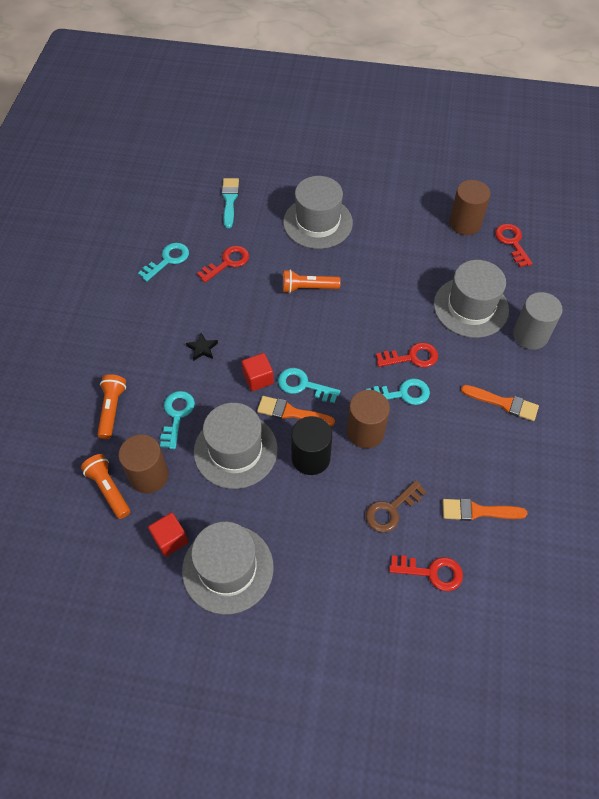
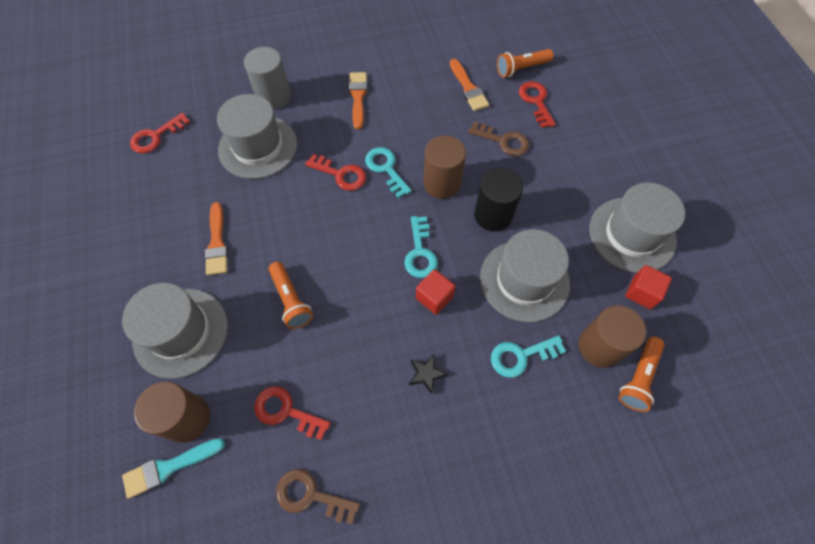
camera: 115 degrees left, 5 degrees up
orange flashlight [97,374,126,439] -> orange flashlight moved to [497,49,554,77]
turquoise key [138,243,189,282] -> brown key [276,469,360,524]
orange brush [257,396,335,426] -> orange brush moved to [205,202,228,275]
red key [376,342,438,368] -> red key turned 150 degrees clockwise [305,154,366,191]
brown cylinder [449,180,491,235] -> brown cylinder moved to [134,381,210,443]

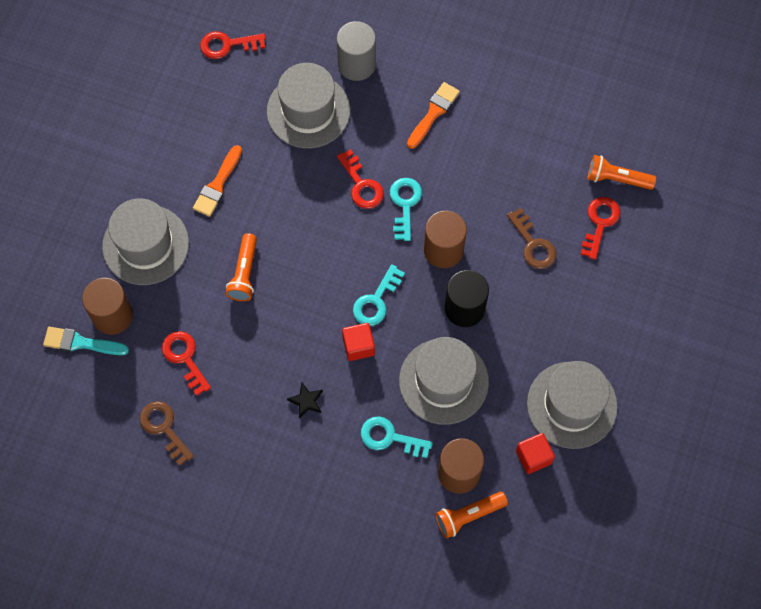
camera: 35 degrees right, 5 degrees up
orange brush [450,59,489,111] -> none

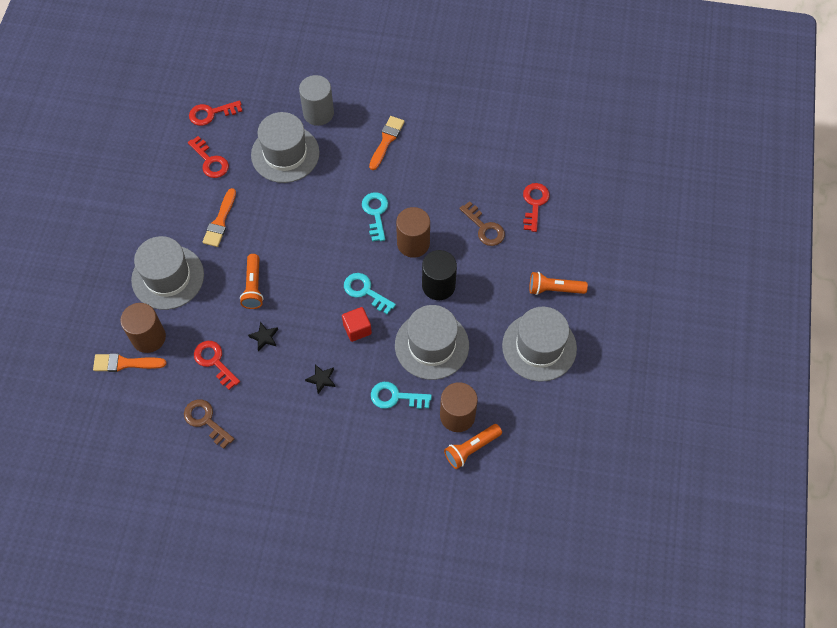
camera: 10 degrees left, 5 degrees down
turquoise brush [43,327,129,355] -> orange brush [93,353,166,372]
red key [337,149,384,209] -> red key moved to [188,136,229,178]
turquoise key [353,264,405,326] -> turquoise key turned 105 degrees clockwise [344,273,396,314]
red cube [516,433,555,474] -> none
orange flashlight [588,155,656,190] -> orange flashlight moved to [529,272,588,295]
none -> black star [248,322,278,351]

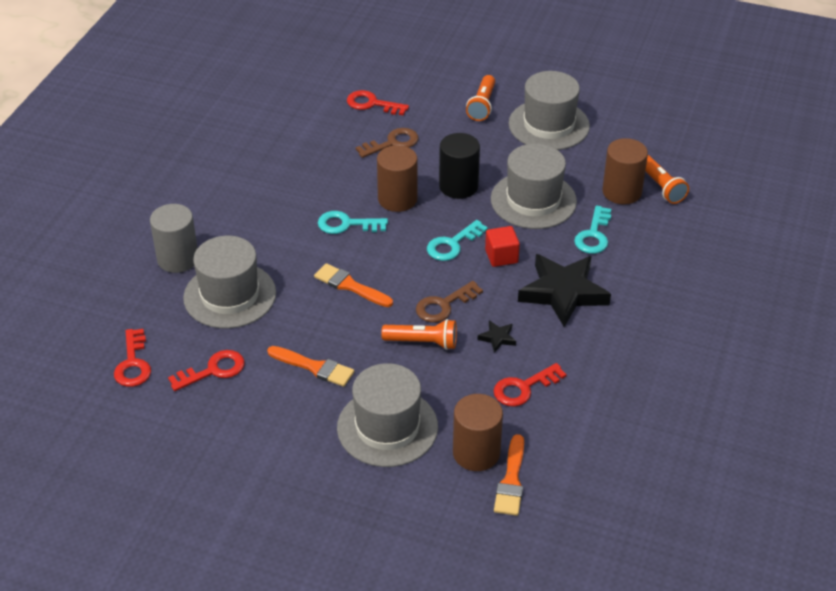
camera: 80 degrees left, 20 degrees down
brown key [184,399,234,449] -> brown key moved to [416,281,483,323]
black star [305,364,336,394] -> black star [518,254,611,327], size x2.42
orange brush [369,116,405,170] -> orange brush moved to [314,263,393,307]

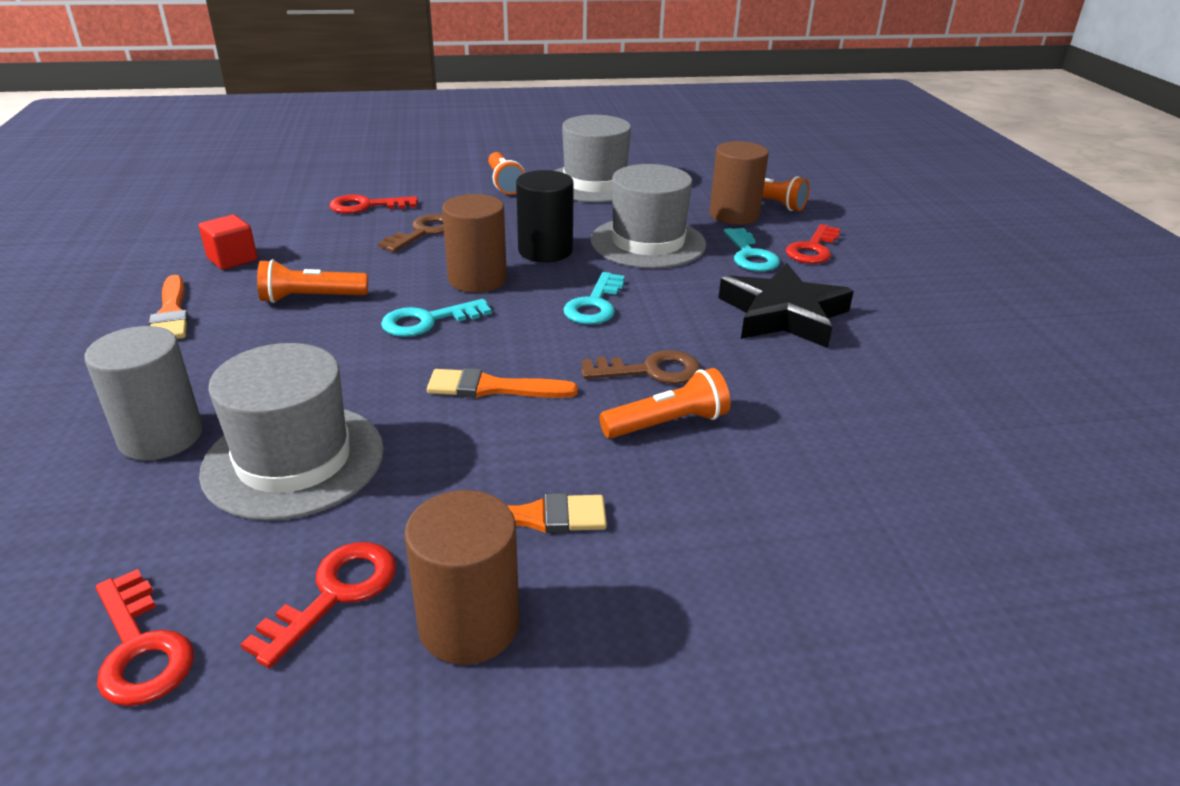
camera: 30 degrees left, 10 degrees down
grey hat [337,363,438,467] -> none
brown key [416,281,483,323] -> brown key turned 120 degrees counterclockwise [581,350,700,384]
brown cylinder [453,394,503,471] -> brown cylinder moved to [404,490,519,665]
black star [478,320,516,353] -> none
red cube [485,226,520,267] -> red cube moved to [199,215,257,270]
red key [493,363,567,407] -> red key moved to [786,224,840,264]
orange brush [494,434,524,516] -> orange brush moved to [149,275,189,339]
none -> orange flashlight [257,259,368,303]

